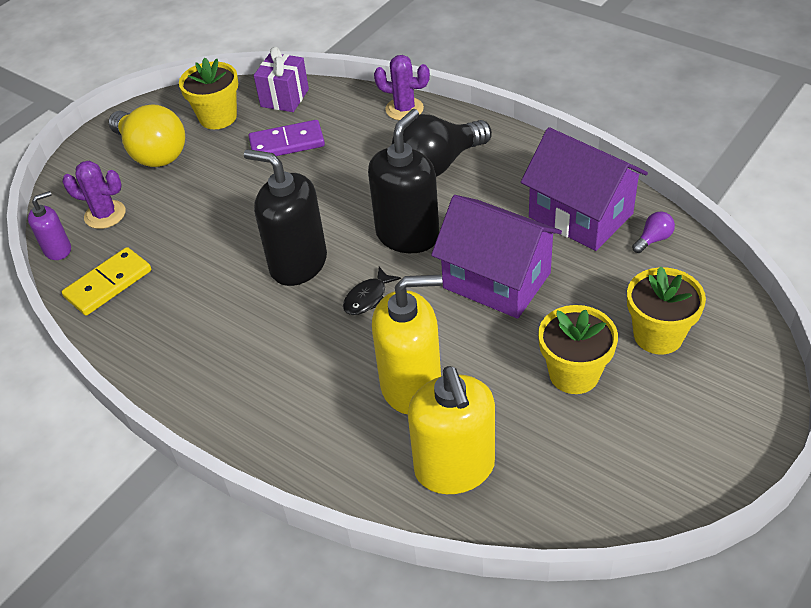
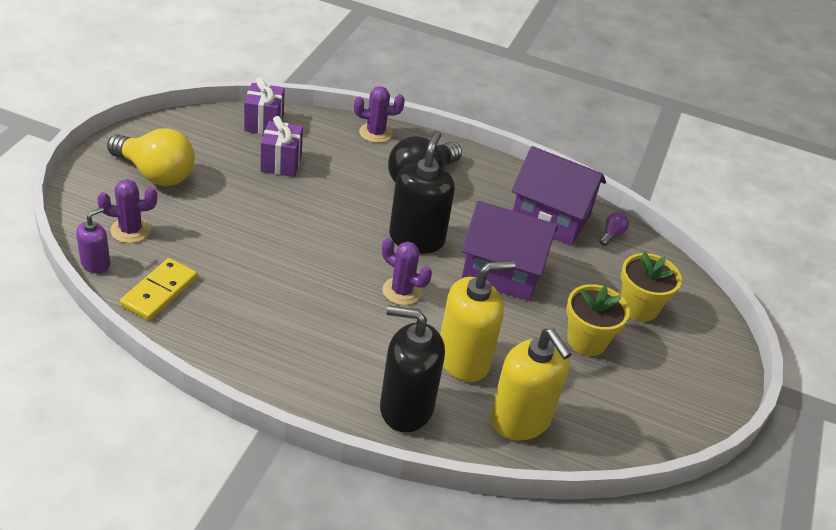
camera: 25 degrees left, 5 degrees down
yellow flower pot [179,58,238,129] -> none
black soap dispenser [244,149,327,286] -> black soap dispenser moved to [380,305,445,433]
purple domino [249,120,325,156] -> purple gift [260,116,303,177]
black fish [343,267,401,315] -> purple cactus [382,238,432,305]

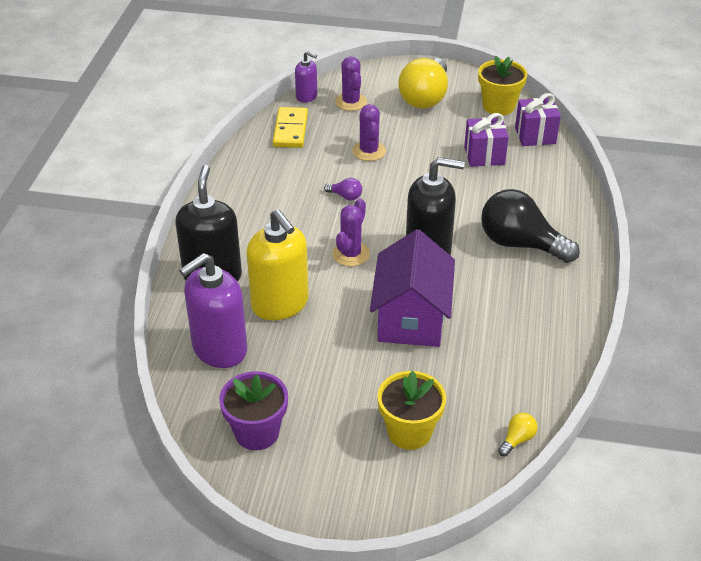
camera: 85 degrees right, 0 degrees up
yellow domino [120,258,197,321] -> yellow domino turned 75 degrees clockwise [273,107,308,148]
purple cactus [354,86,405,143] -> purple cactus moved to [352,104,386,161]
yellow soap dispenser [490,328,572,440] -> purple soap dispenser [179,253,247,368]
purple house [512,146,606,245] -> none
yellow flower pot [566,284,630,356] -> yellow flower pot moved to [478,56,527,115]
purple light bulb [600,212,629,246] -> purple light bulb moved to [324,178,362,200]
none -> purple flower pot [219,371,288,450]
none -> yellow light bulb [498,413,537,457]

